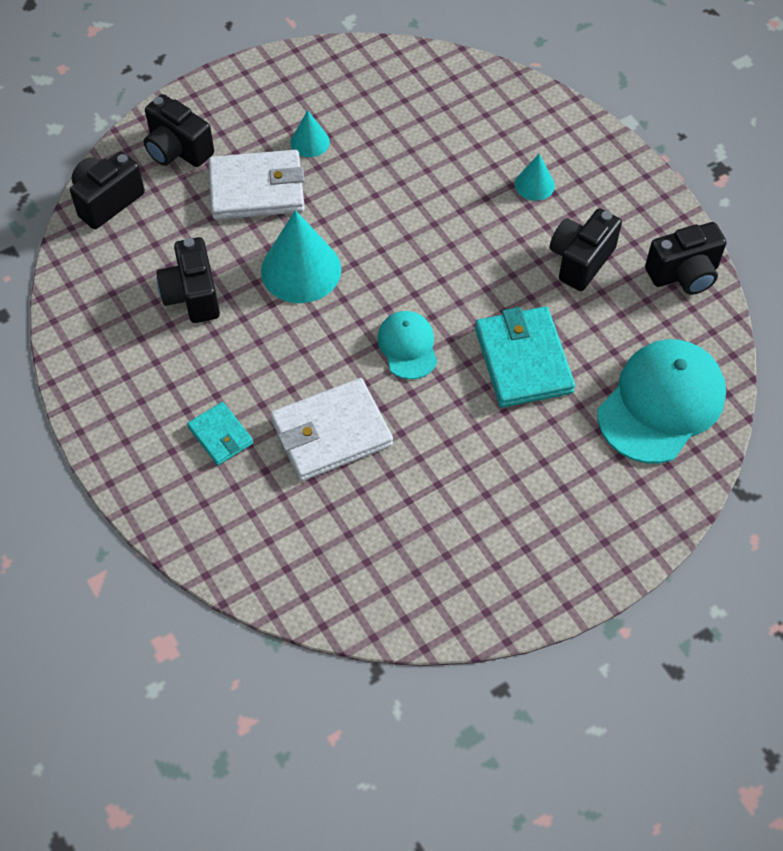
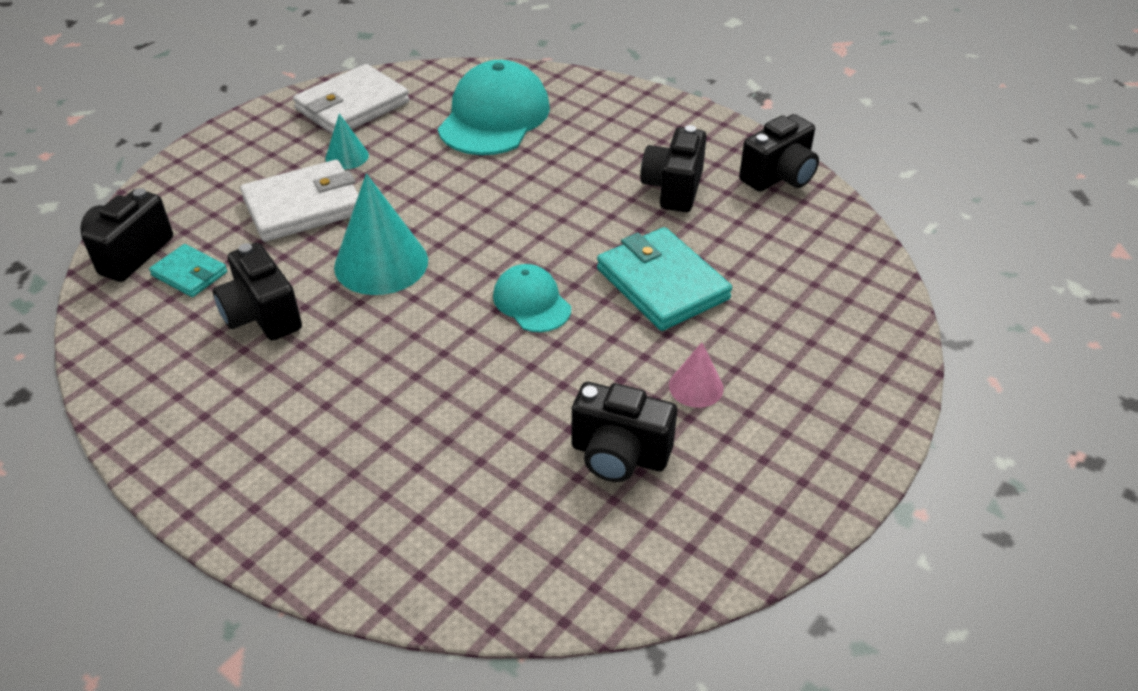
camera: 20 degrees left, 15 degrees down
black camera [144,94,214,167] -> black camera moved to [572,382,677,482]
turquoise wallet [187,402,253,465] -> turquoise wallet moved to [149,244,227,297]
white wallet [270,378,393,481] -> white wallet moved to [293,64,410,135]
turquoise cone [515,154,555,201] -> none
turquoise cap [597,339,726,463] -> turquoise cap moved to [438,60,550,155]
none -> pink cone [669,342,723,408]

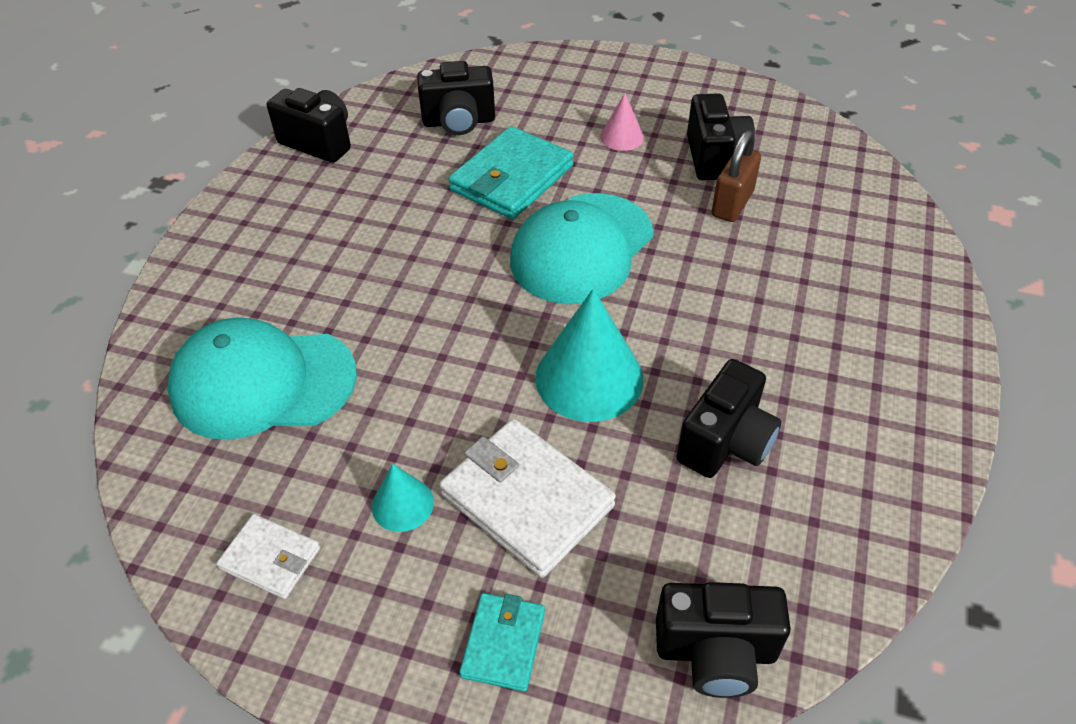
camera: 110 degrees left, 5 degrees up
turquoise wallet [149,244,227,297] -> turquoise wallet moved to [459,593,545,692]
white wallet [293,64,410,135] -> white wallet [216,514,320,599], size x0.55
turquoise cap [493,264,571,332] -> turquoise cap [510,193,653,304], size x1.83
black camera [641,125,707,212] -> black camera moved to [417,61,495,135]
none -> brown padlock [712,130,761,222]

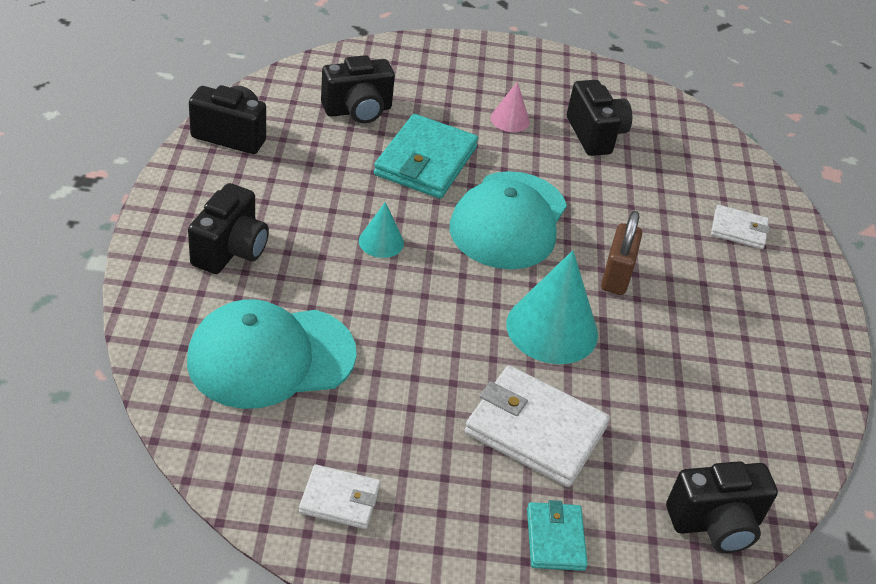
camera: 20 degrees left, 5 degrees down
turquoise cone [372,464,434,532] -> turquoise cone moved to [359,202,404,258]
black camera [676,359,781,478] -> black camera moved to [188,183,269,274]
brown padlock [712,130,761,222] -> brown padlock moved to [601,211,642,295]
none -> white wallet [711,205,770,249]

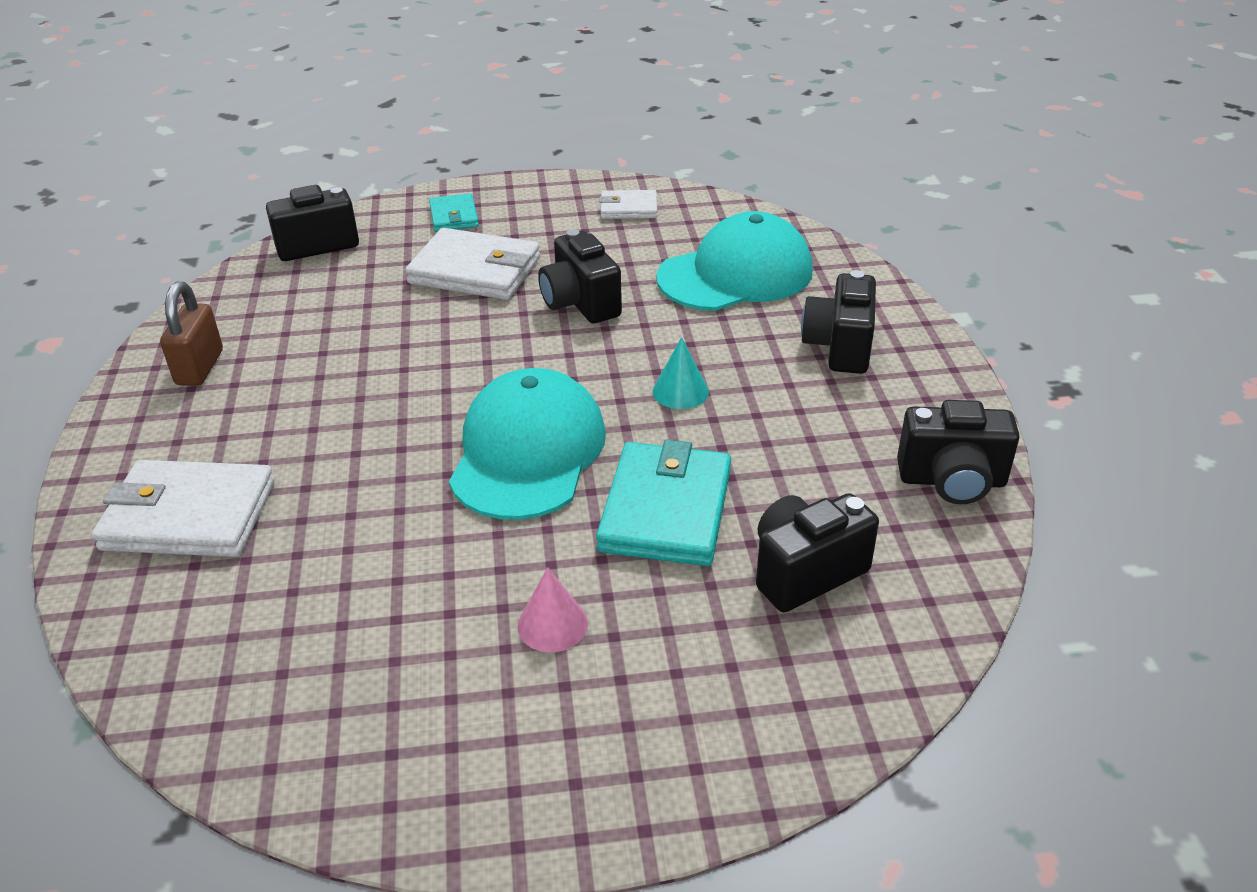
camera: 175 degrees right, 5 degrees down
turquoise cone [506,250,598,364] -> none
black camera [567,80,632,156] -> black camera moved to [538,229,622,323]
brown padlock [601,211,642,295] -> brown padlock moved to [160,281,223,386]
white wallet [711,205,770,249] -> white wallet [92,460,275,557], size x1.82

